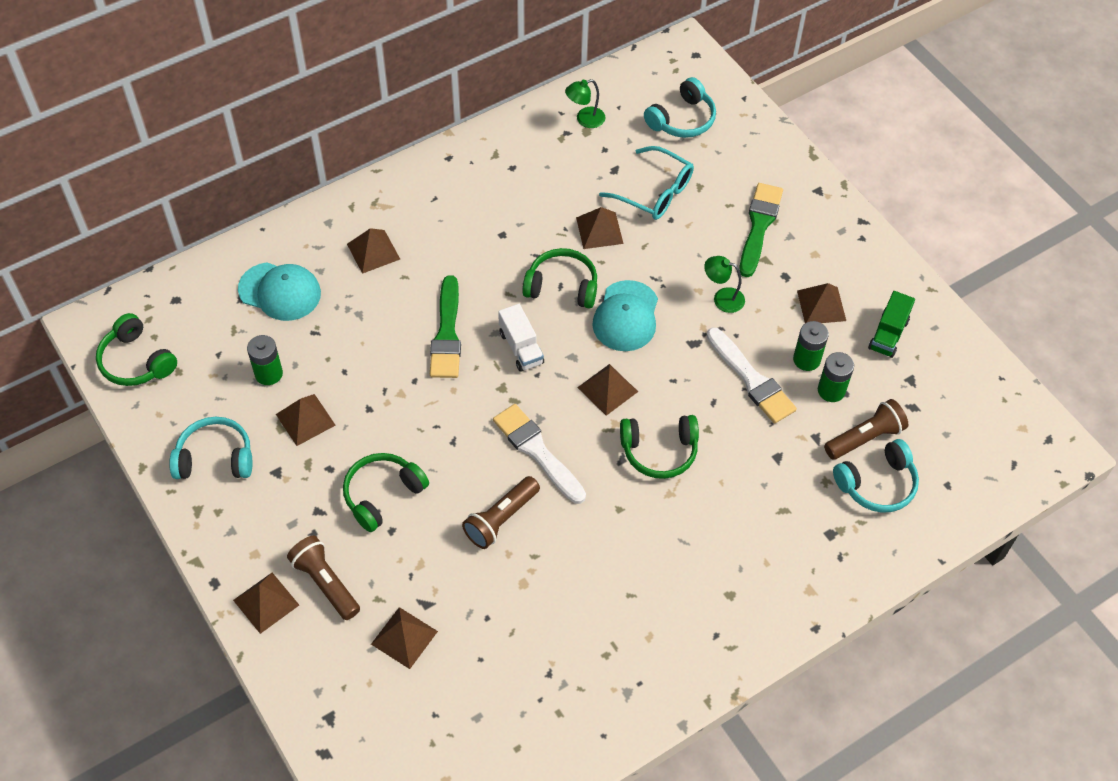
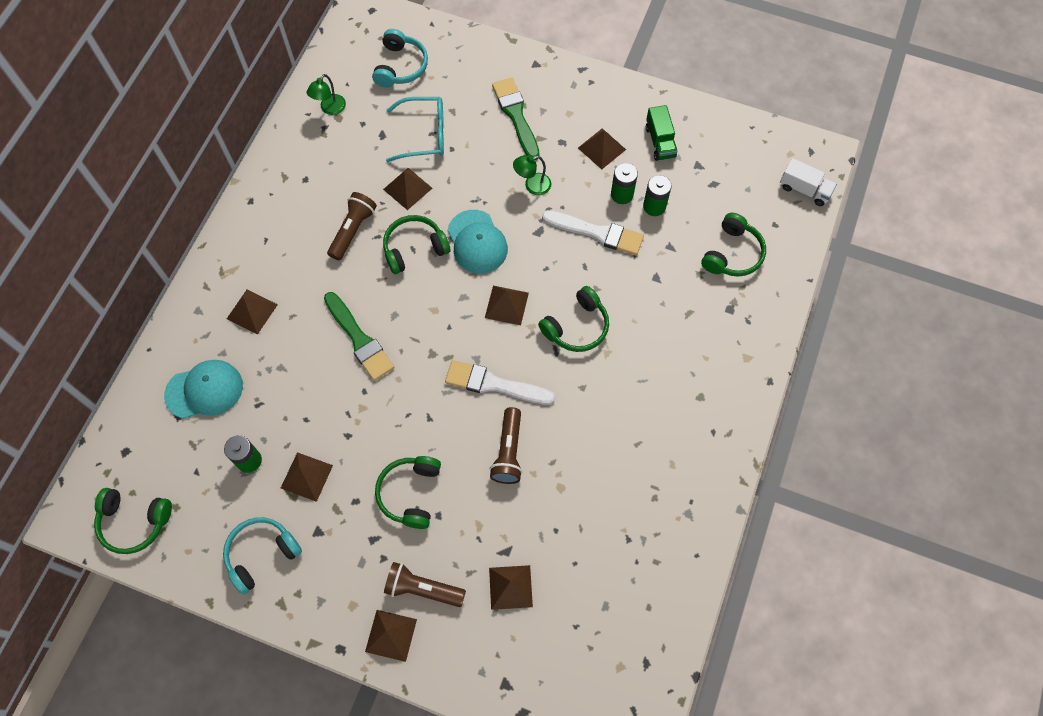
camera: 35 degrees left, 10 degrees up
white truck [498,304,544,372] -> white truck moved to [780,158,837,206]
brown flashlight [824,399,908,460] -> brown flashlight moved to [327,192,377,260]
turquoise headphones [833,439,919,513] -> green headphones [701,213,766,277]

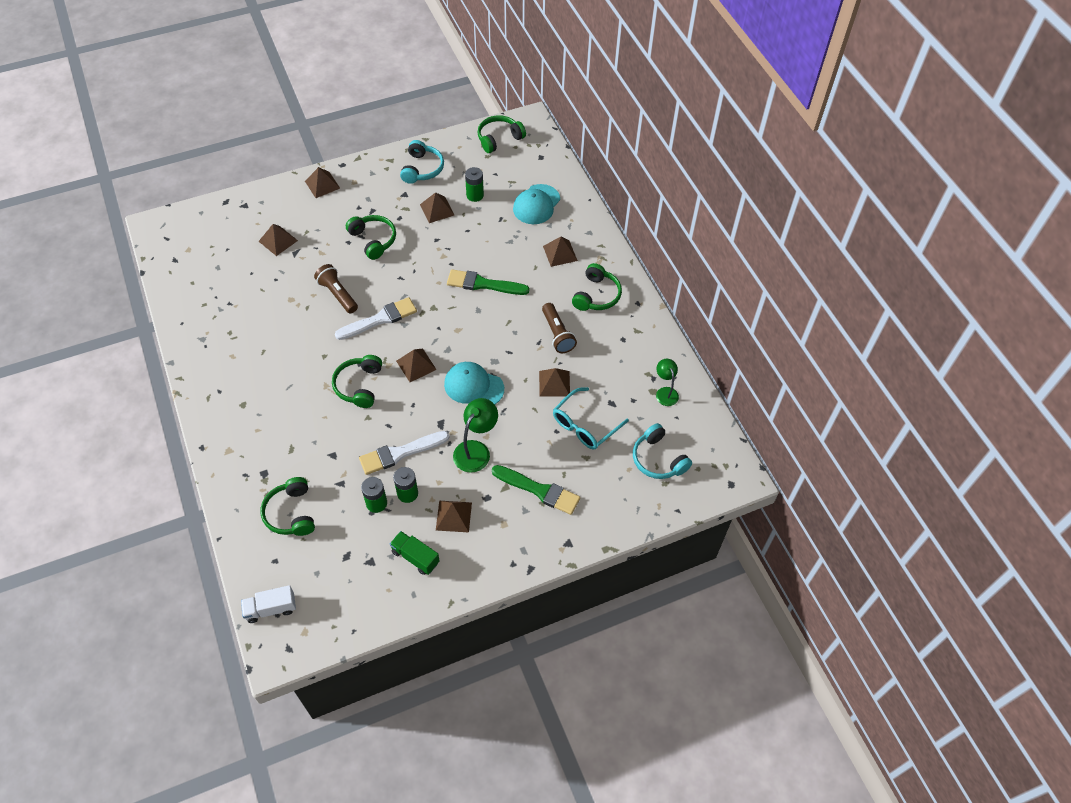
camera: 135 degrees right, 10 degrees down
green headphones [383,215,450,274] -> green headphones moved to [572,263,622,311]
brown flashlight [384,562,466,607] -> none
green lamp [513,155,551,195] -> green lamp [453,398,498,473], size x1.55

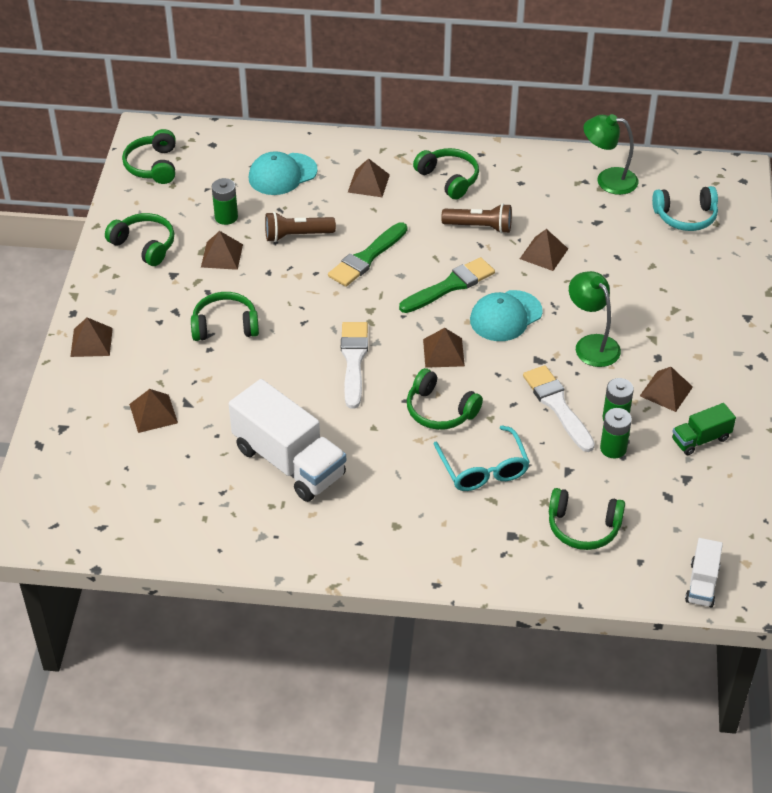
camera: 60 degrees left, 10 degrees down
brown flashlight [314,264,358,313] -> brown flashlight moved to [265,212,336,242]
white brush [359,431,449,475] -> white brush turned 150 degrees clockwise [523,365,595,452]
turquoise headphones [400,140,444,184] -> green headphones [105,213,174,266]
green brush [492,465,580,515] -> green brush moved to [399,257,495,313]
turquoise cap [513,184,560,224] -> turquoise cap turned 90 degrees clockwise [249,151,318,195]
turquoise glasses [553,387,629,450] -> turquoise glasses moved to [434,425,530,491]
green lamp [656,359,679,406] -> green lamp [583,114,638,195], size x1.55
none -> white truck [229,379,346,502]

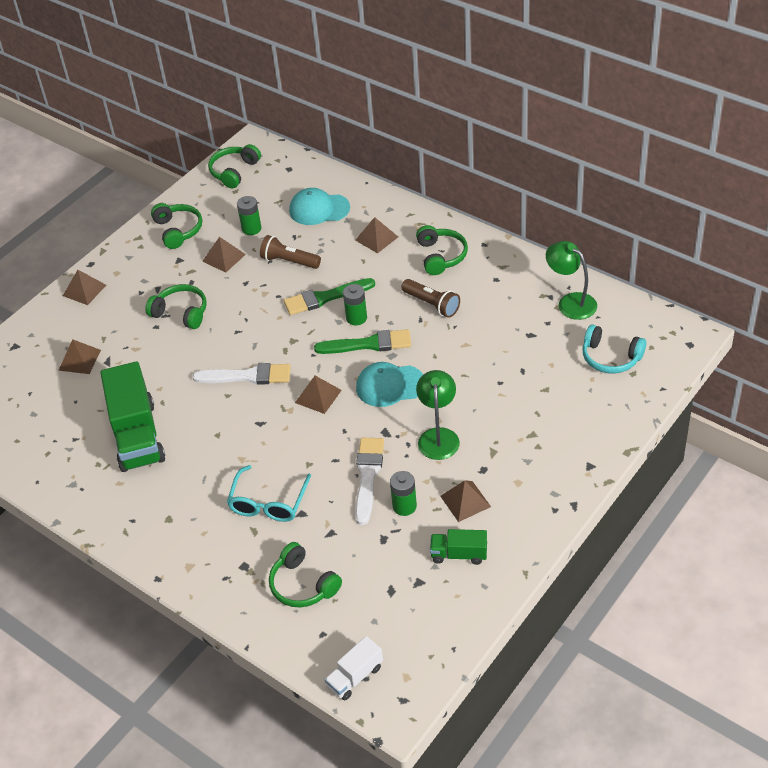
camera: 35 degrees right, 0 degrees up
white truck [229,379,346,502] -> green truck [100,361,165,472]
white brush [341,322,368,409] -> white brush turned 60 degrees clockwise [193,363,291,385]
green headphones [407,368,483,430] -> none
brown pyramid [520,229,568,271] -> none
green battery [600,408,632,459] -> green battery moved to [343,284,367,325]

